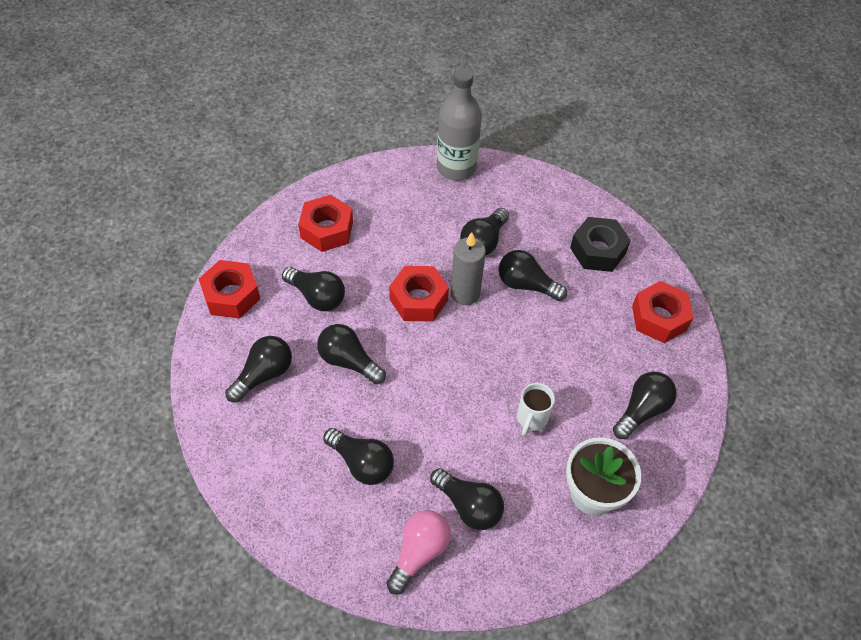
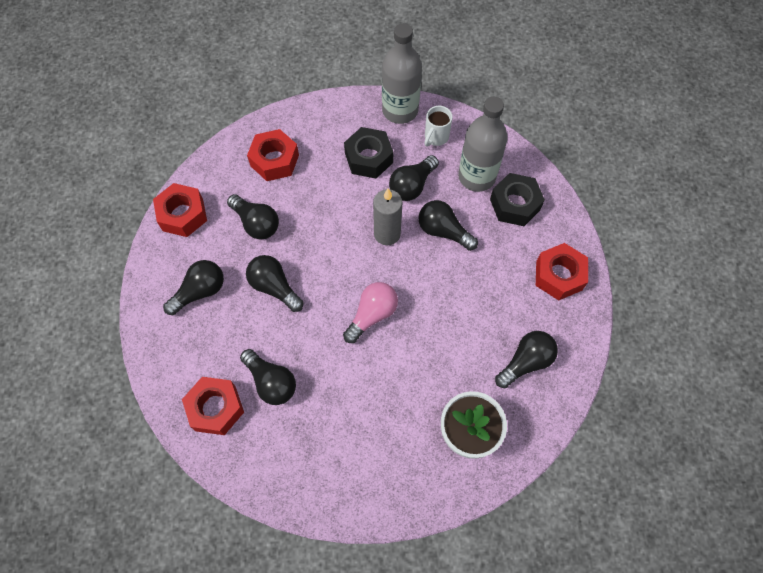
camera: 10 degrees right, 10 degrees up
pink light bulb [386,510,451,595] -> pink light bulb moved to [343,282,398,343]
red nut [389,266,449,322] -> red nut moved to [182,377,244,435]
black light bulb [430,468,504,530] -> none
white mug [517,383,555,436] -> white mug moved to [425,106,453,147]
none -> black nut [344,127,393,178]
none -> grey bottle [458,97,508,192]

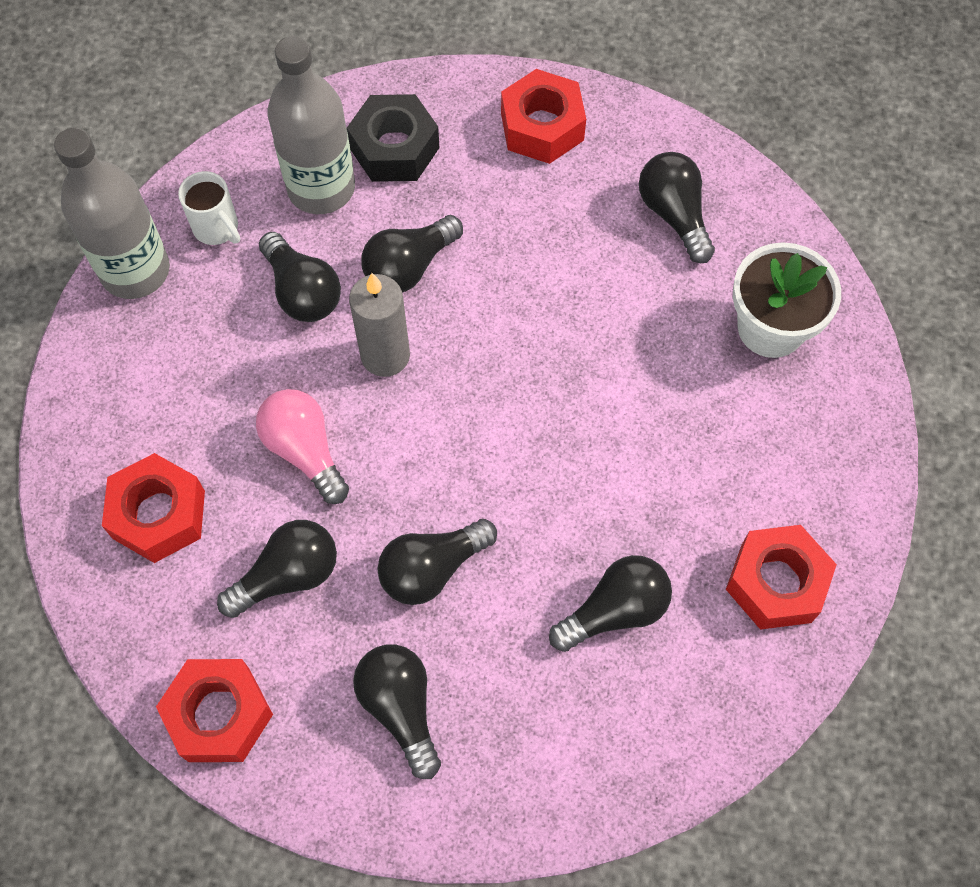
camera: 75 degrees left, 0 degrees up
red nut [182,377,244,435] -> red nut moved to [726,525,837,630]
pink light bulb [343,282,398,343] -> pink light bulb moved to [256,389,349,504]
black nut [344,127,393,178] -> none

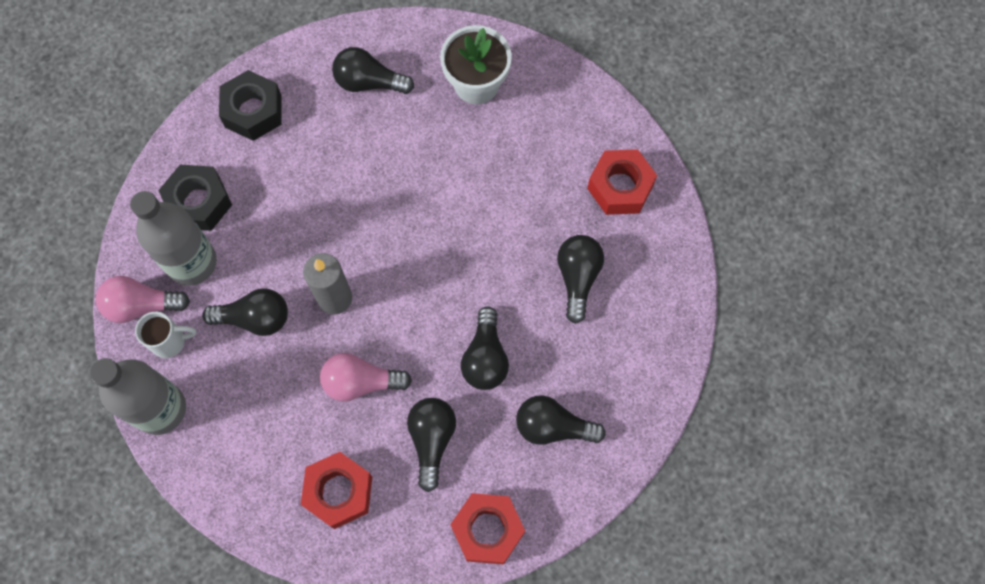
camera: 55 degrees left, 5 degrees up
black light bulb [361,215,463,293] -> none
red nut [501,69,586,164] -> black nut [219,70,282,141]
none -> pink light bulb [96,276,190,323]

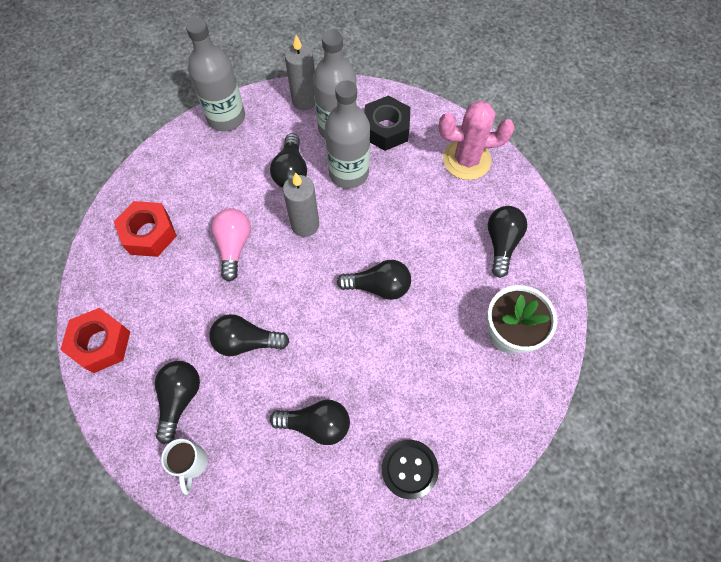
camera: 90 degrees right, 5 degrees down
pink light bulb [96,276,190,323] -> grey candle [285,35,315,110]
white mug [135,312,197,358] -> white mug moved to [161,439,208,495]
black nut [219,70,282,141] -> pink cactus [439,100,515,180]
black light bulb [407,398,456,492] -> black light bulb moved to [337,260,411,300]
red nut [587,149,657,215] -> black button [382,440,439,499]
none -> grey bottle [325,81,370,189]

